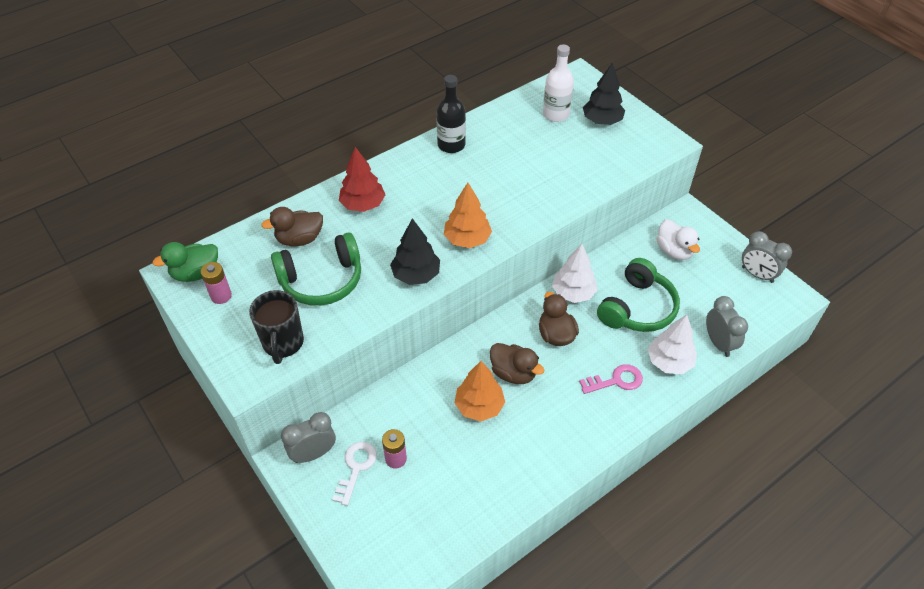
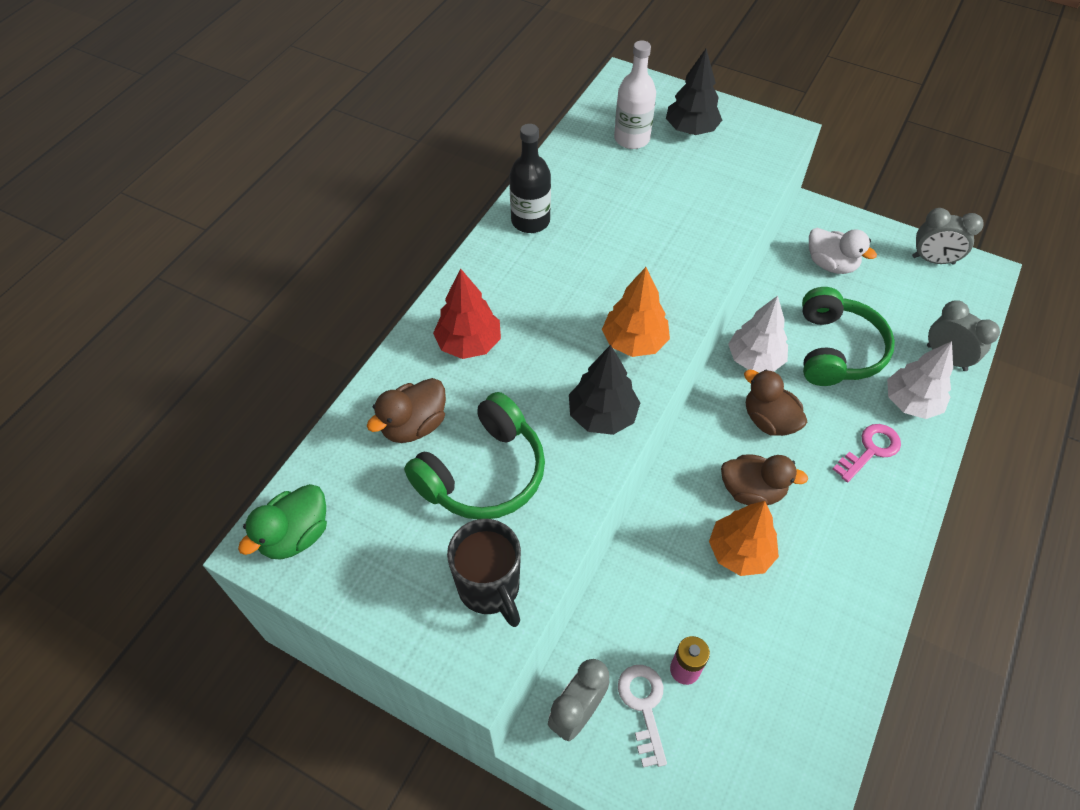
camera: 25 degrees left, 5 degrees up
pink battery [201,262,232,304] -> none

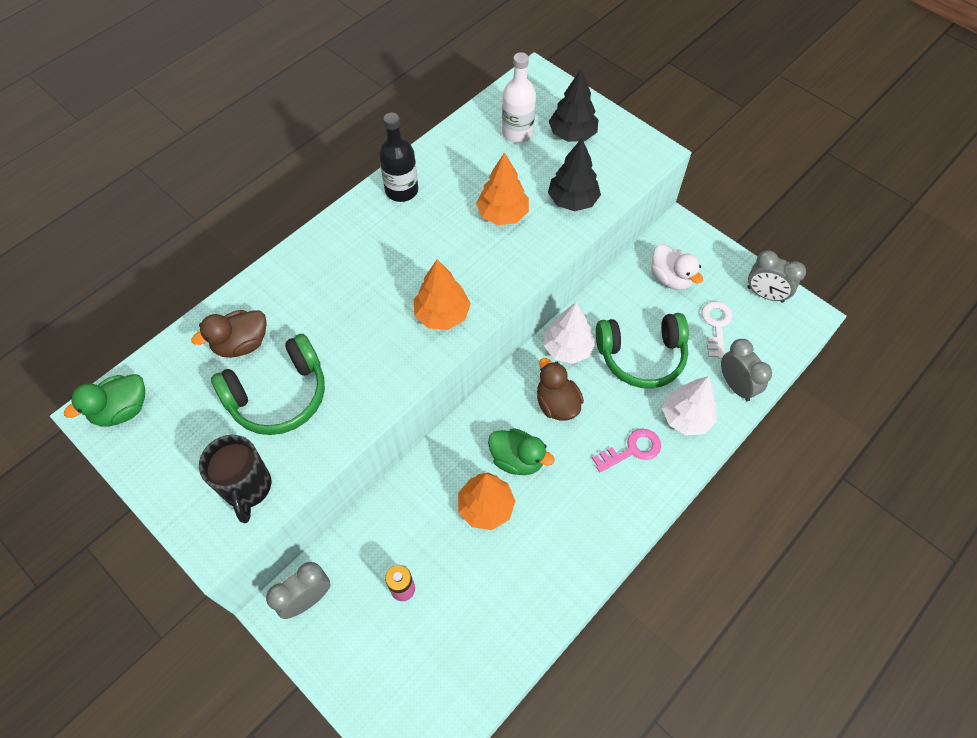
camera: 15 degrees right, 5 degrees up
red tree [433,268,501,359] -> none
black tree [569,345,640,435] -> black tree moved to [548,138,601,211]
white key [618,665,667,768] -> white key moved to [702,301,733,359]
brown duck [721,454,808,505] -> green duck [488,428,555,475]
green headphones [802,287,895,386] -> green headphones turned 60 degrees clockwise [596,313,689,388]
none -> orange tree [476,152,529,225]

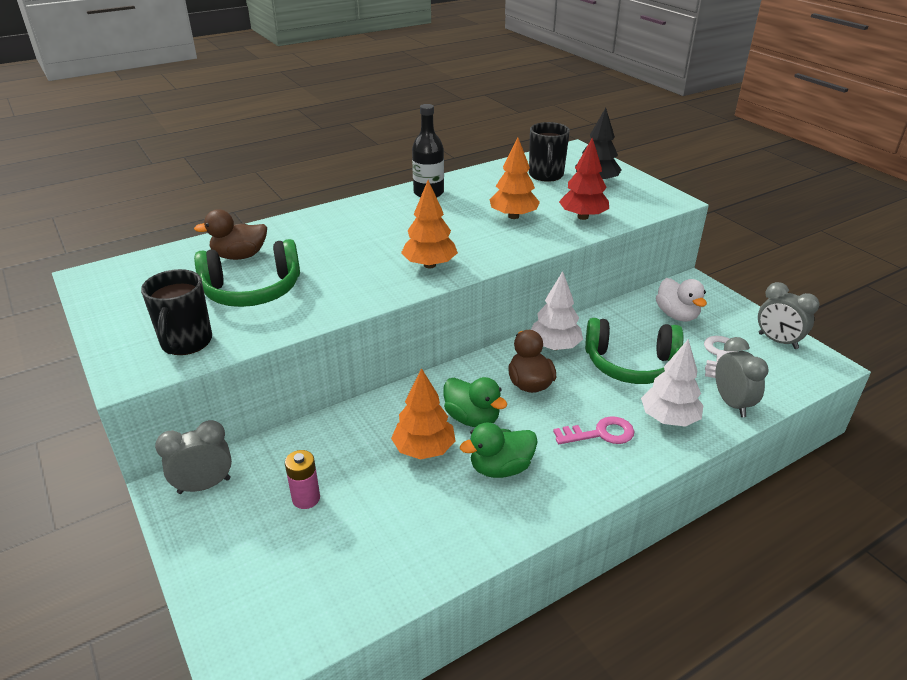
camera: 15 degrees right, 25 degrees down
green duck [64,374,145,427] -> green duck moved to [460,423,537,478]
white bottle [502,52,536,143] -> black mug [529,122,570,182]
black tree [548,138,601,211] -> red tree [559,137,609,220]

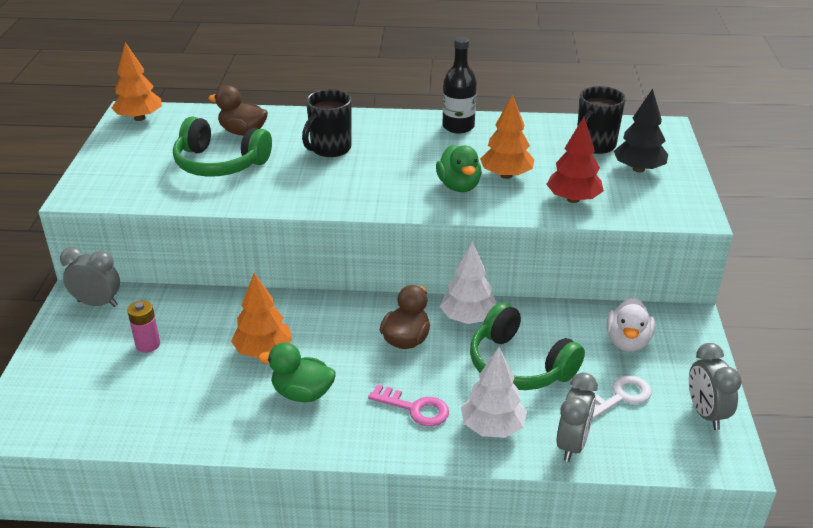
camera: 35 degrees right, 0 degrees up
black mug [141,269,212,355] -> black mug moved to [302,89,352,157]
orange tree [401,180,458,268] -> orange tree moved to [112,42,162,121]
green duck [443,377,507,427] -> green duck moved to [436,145,482,192]

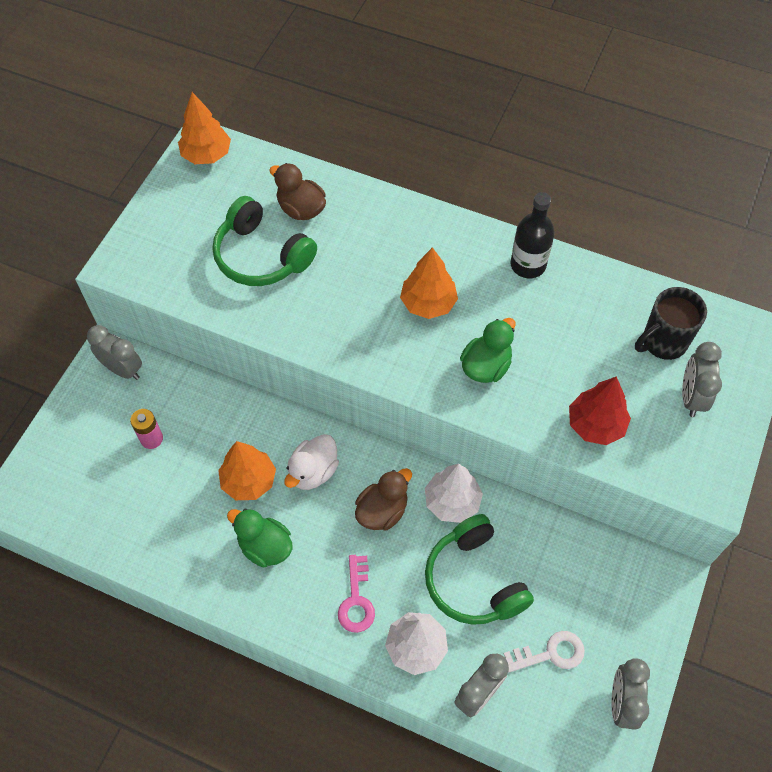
camera: 20 degrees right, 25 degrees up
black mug [302,89,352,157] -> none
pink key [368,384,449,426] -> pink key turned 45 degrees clockwise [338,555,375,633]
green duck [436,145,482,192] -> green duck turned 150 degrees counterclockwise [460,318,516,383]
orange tree [480,94,534,179] -> orange tree moved to [400,247,458,319]
white duck [607,297,655,352] -> white duck moved to [285,434,339,490]
black tree [614,89,668,172] -> grey clock [682,342,722,417]

